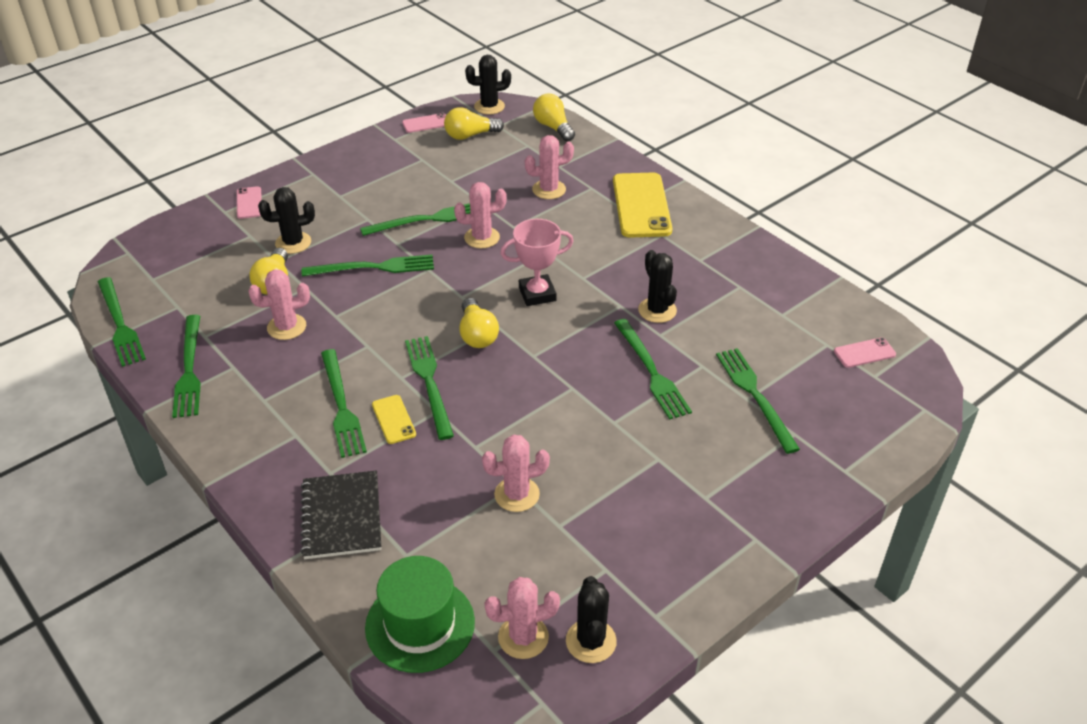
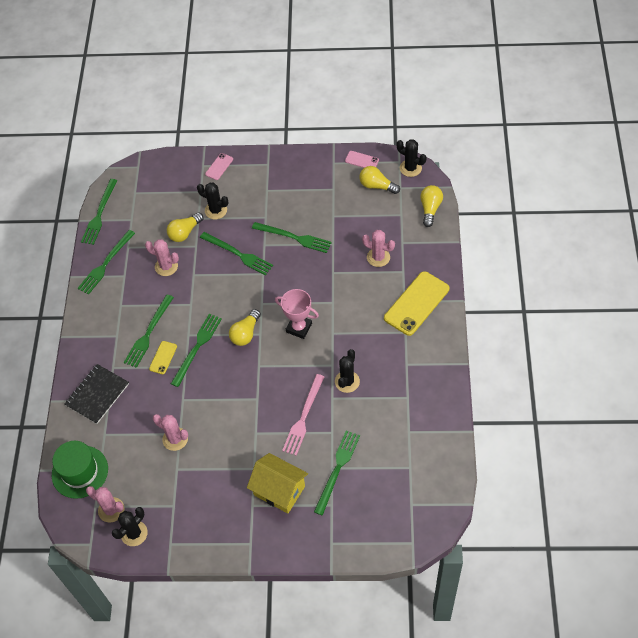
camera: 45 degrees right, 15 degrees up
pink cactus [454,182,507,248] -> none
green fork [614,319,692,420] -> pink fork [282,374,324,456]
pink phone [834,337,896,368] -> none
none -> yellow house [247,453,308,513]

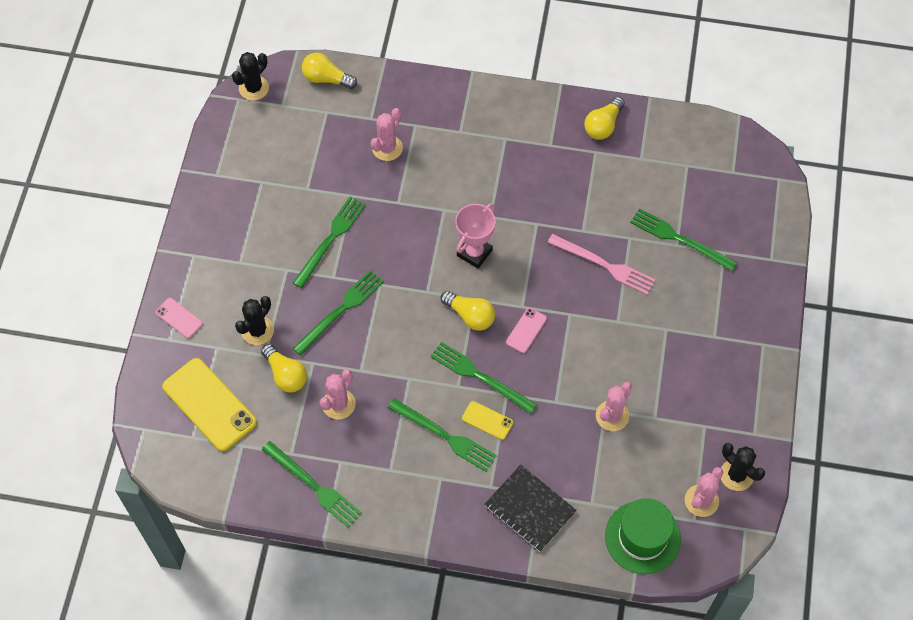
camera: 85 degrees left, 5 degrees up
green fork [81,179,118,245] -> none
yellow house [247,453,308,513] -> none
black cactus [335,349,360,393] -> none
pink phone [345,151,379,168] -> pink phone moved to [506,308,547,353]
yellow light bulb [359,166,400,194] -> yellow light bulb moved to [584,97,625,140]
yellow phone [384,271,450,336] -> yellow phone moved to [162,358,257,452]

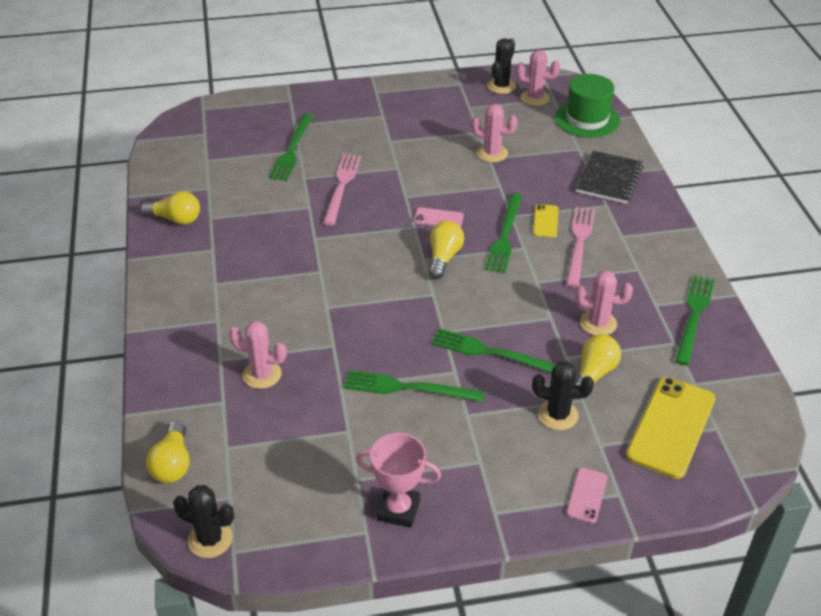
camera: 110 degrees left, 20 degrees down
green fork [387,398,497,472] -> pink fork [566,207,595,287]
pink trophy [455,203,495,268] -> pink trophy moved to [356,433,441,528]

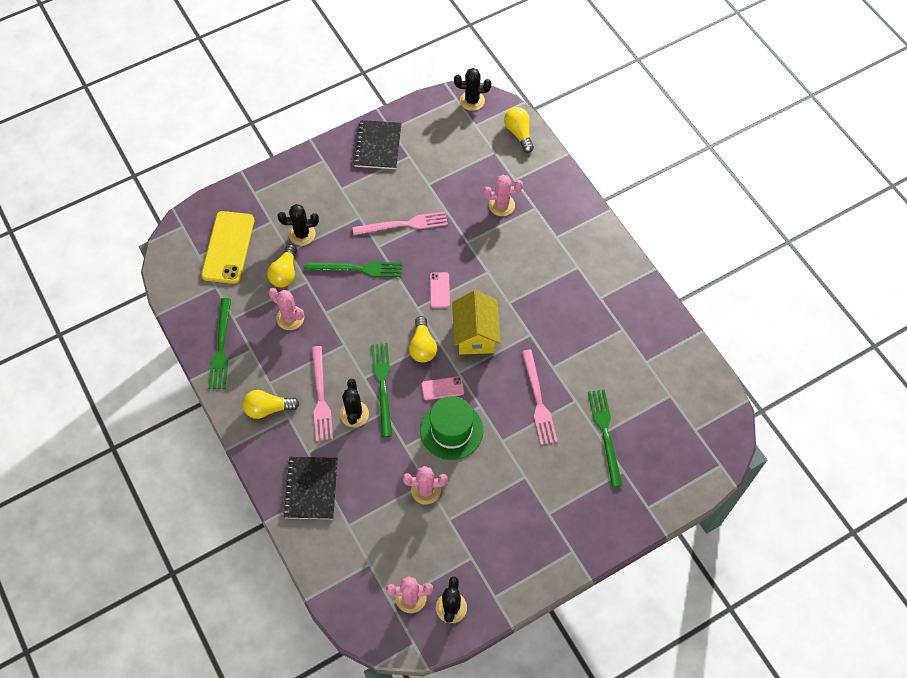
camera: 160 degrees right, 20 degrees up
yellow light bulb [140,191,200,225] -> yellow light bulb moved to [243,390,299,419]
green fork [344,370,484,402] -> pink fork [353,211,448,235]
pink trophy [356,433,441,528] -> black notebook [353,120,402,169]
yellow phone [533,204,559,238] -> black cactus [340,379,369,428]
green hat [555,74,620,138] -> green hat moved to [420,396,483,460]
pink phone [566,468,607,523] -> pink phone moved to [430,272,450,308]
pink cactus [575,270,633,335] -> pink cactus turned 45 degrees clockwise [268,288,304,330]
none -> yellow house [452,290,501,355]

